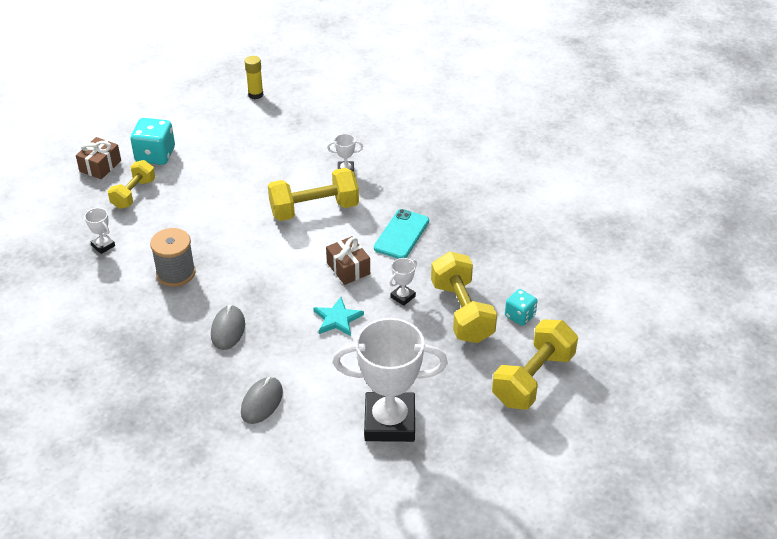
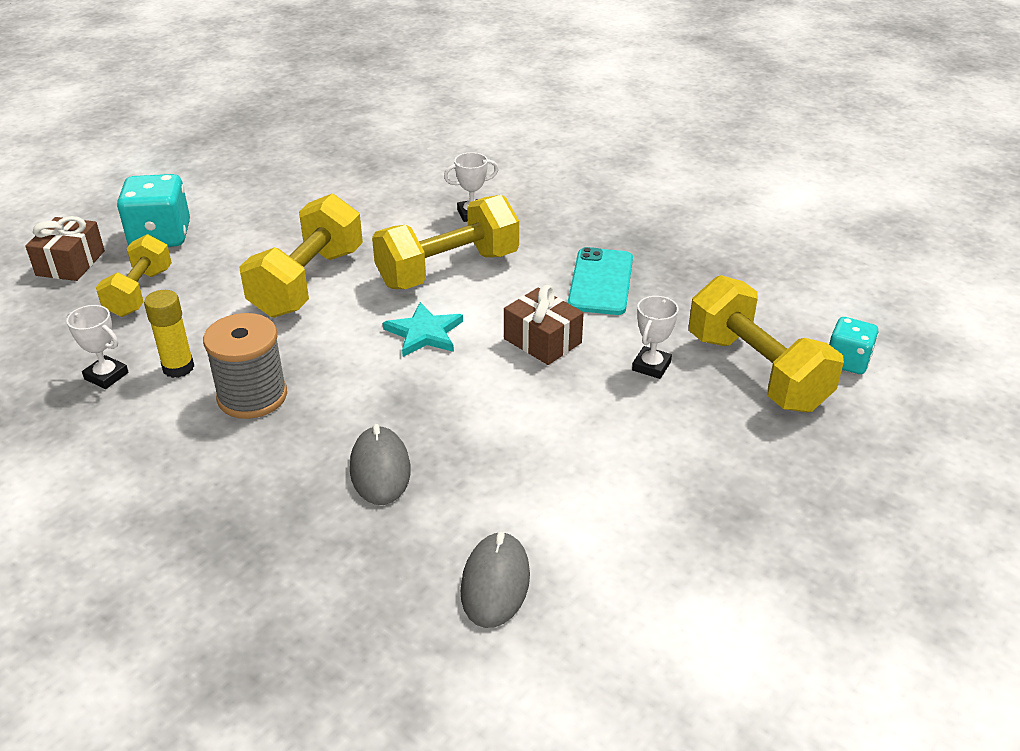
camera: 15 degrees left, 5 degrees down
yellow glue stick [245,56,263,99] -> yellow glue stick moved to [144,290,194,378]
turquoise star [313,297,364,336] -> turquoise star moved to [383,302,463,357]
white trophy [332,318,448,442] -> none
yellow dumbbell [492,319,578,410] -> yellow dumbbell moved to [239,193,363,318]

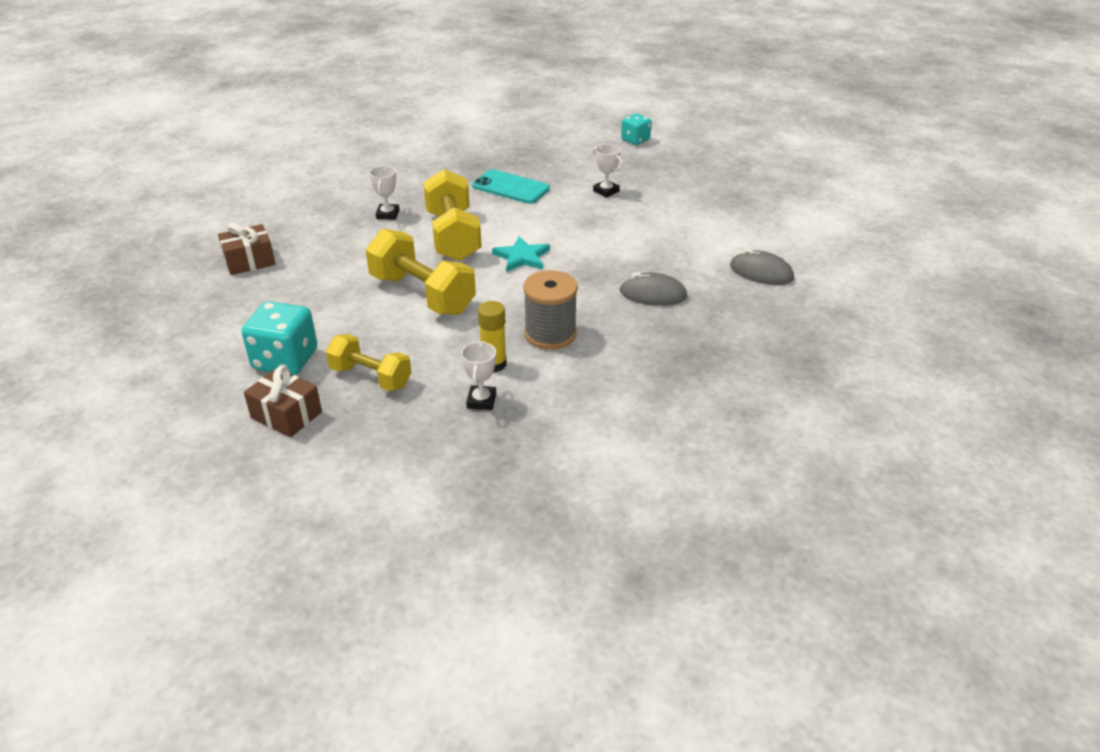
camera: 70 degrees left, 0 degrees up
white trophy [66,305,129,389] -> white trophy turned 45 degrees counterclockwise [461,341,496,410]
brown gift [504,285,584,365] -> brown gift moved to [218,223,276,275]
yellow dumbbell [689,275,844,412] -> none

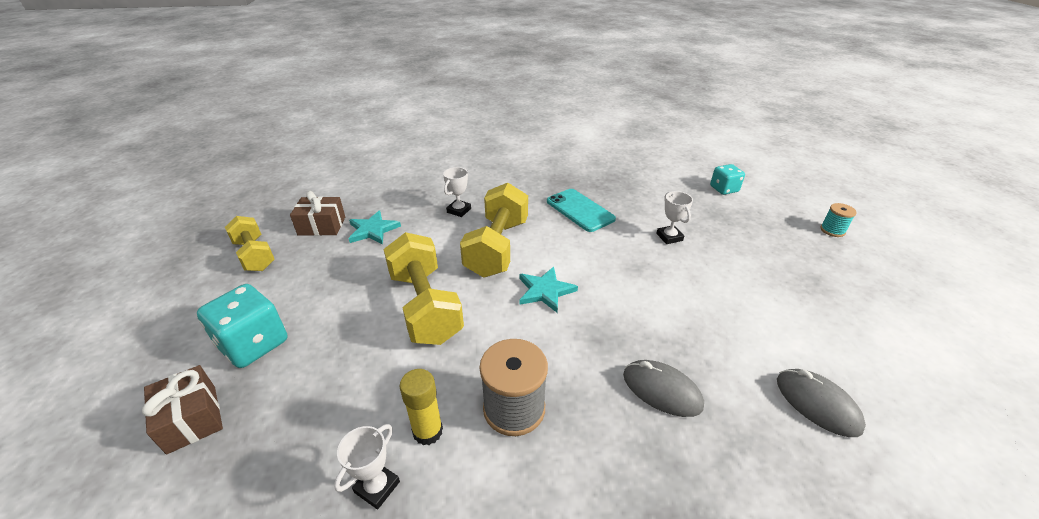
camera: 25 degrees right, 0 degrees up
yellow dumbbell [326,334,412,391] -> yellow dumbbell moved to [225,216,275,271]
none -> turquoise star [348,210,401,244]
none -> turquoise spool [820,203,857,237]

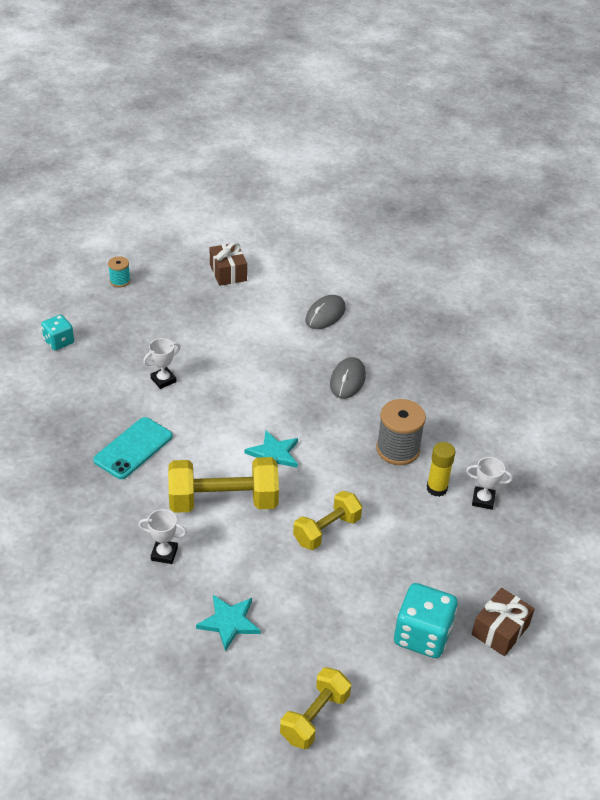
camera: 110 degrees left, 5 degrees up
brown gift [290,191,345,236] -> brown gift moved to [210,242,247,286]
yellow dumbbell [384,232,464,345] -> yellow dumbbell [293,491,362,550], size x0.64

